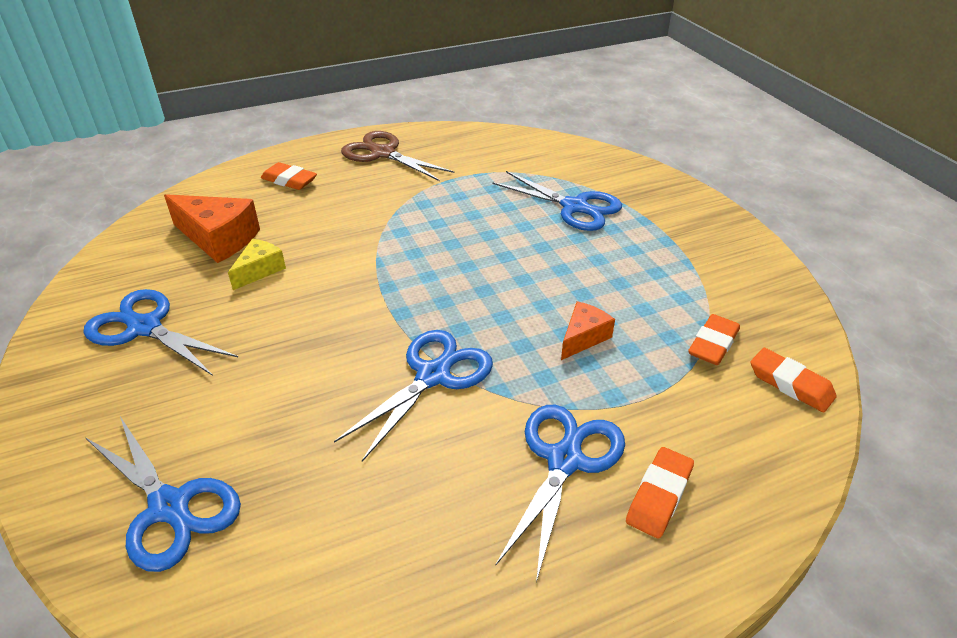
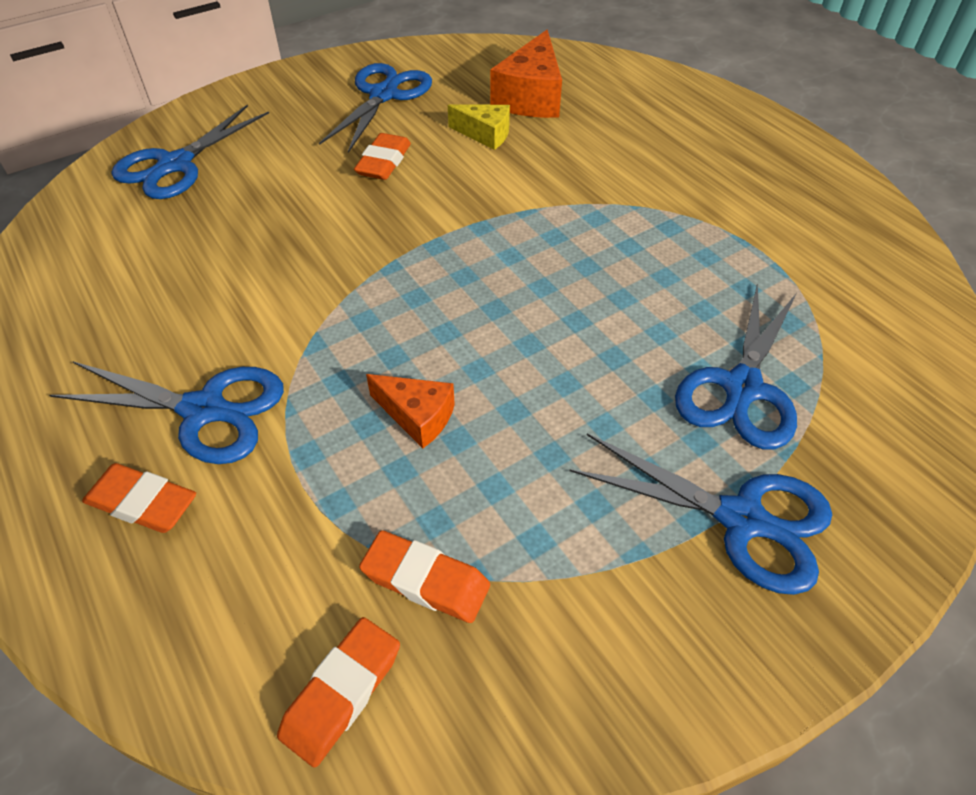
camera: 80 degrees right, 10 degrees up
orange eraser [261,162,317,190] -> orange eraser moved to [354,133,411,180]
blue scissors [334,330,493,462] -> blue scissors moved to [569,433,832,595]
brown scissors [341,131,455,181] -> none

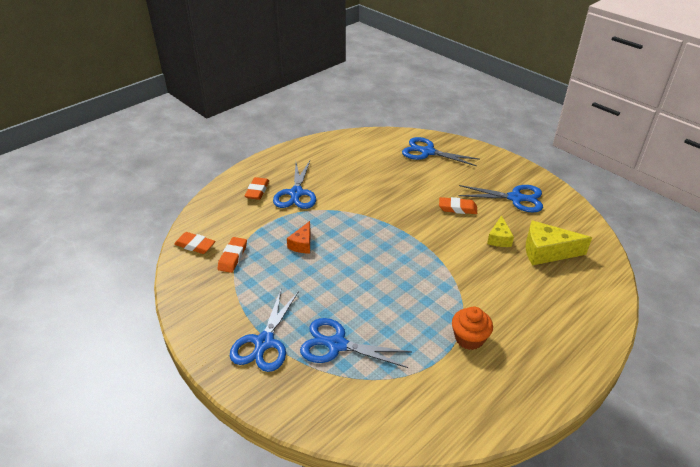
camera: 80 degrees right, 10 degrees down
orange cheese [490,30,562,118] -> yellow cheese [526,220,592,265]
none -> orange cupcake [452,307,493,350]

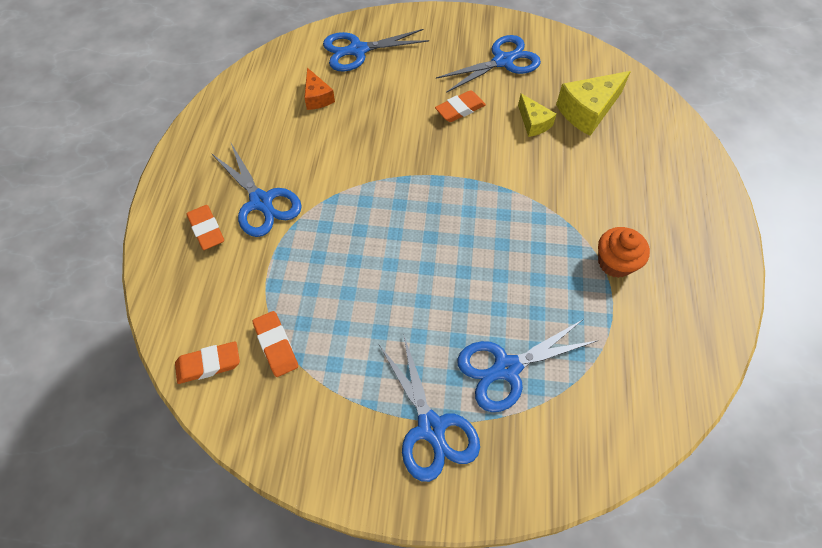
camera: 40 degrees left, 20 degrees up
orange cheese [287,221,311,253] -> orange cheese moved to [304,68,335,110]

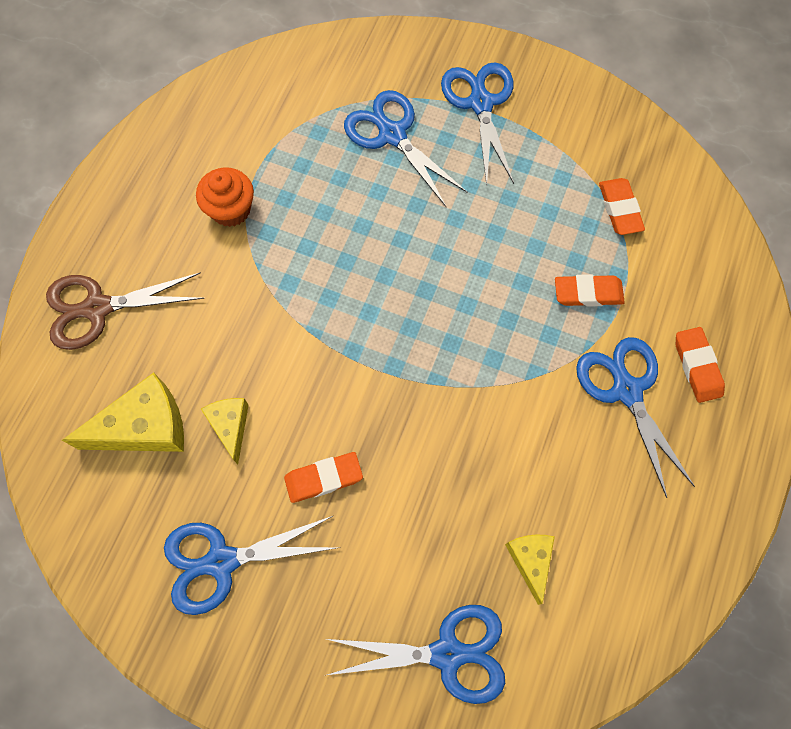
camera: 165 degrees left, 10 degrees up
orange eraser [175,341,240,384] -> orange eraser moved to [555,274,625,306]
orange cheese [304,68,335,110] -> yellow cheese [505,535,555,605]
blue scissors [458,320,599,412] -> blue scissors turned 120 degrees counterclockwise [344,90,468,207]
none -> brown scissors [46,272,204,350]

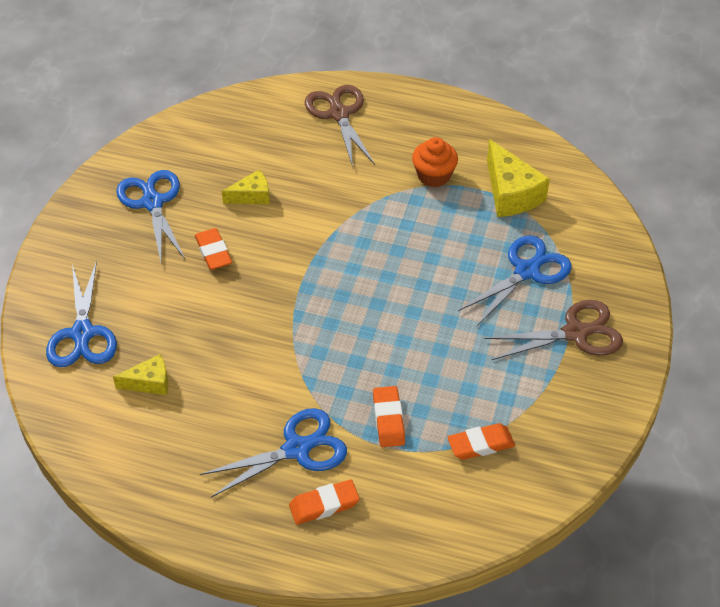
camera: 85 degrees right, 20 degrees down
yellow cheese [62,373,184,452] -> yellow cheese moved to [487,139,550,217]
blue scissors [441,62,514,186] -> brown scissors [484,300,623,360]

